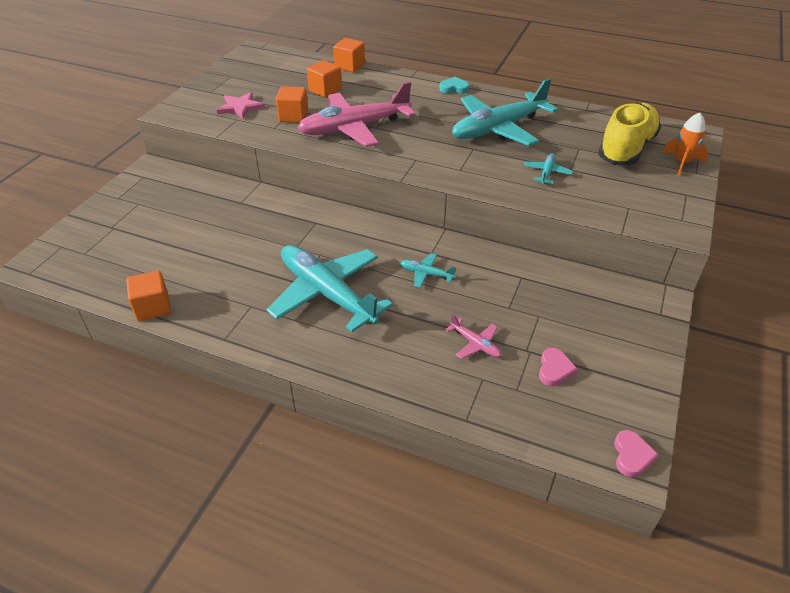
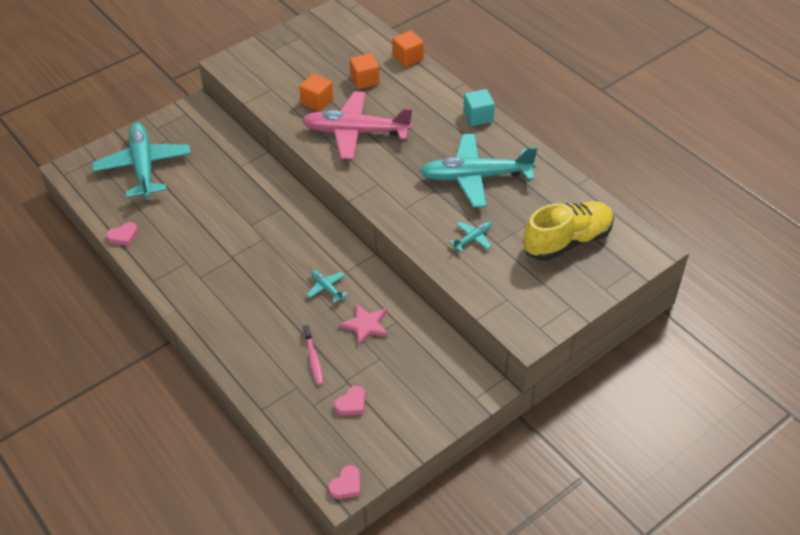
camera: 30 degrees right, 5 degrees up
orange cube [126,271,171,321] -> pink heart [106,222,138,246]
pink star [217,92,265,119] -> pink star moved to [339,303,389,346]
turquoise plane [266,245,393,332] -> turquoise plane moved to [92,123,191,198]
turquoise heart [439,77,469,94] -> turquoise cube [463,89,495,126]
pink plane [445,314,502,359] -> pink toothbrush [303,325,324,385]
orange rocket [662,113,708,176] -> none

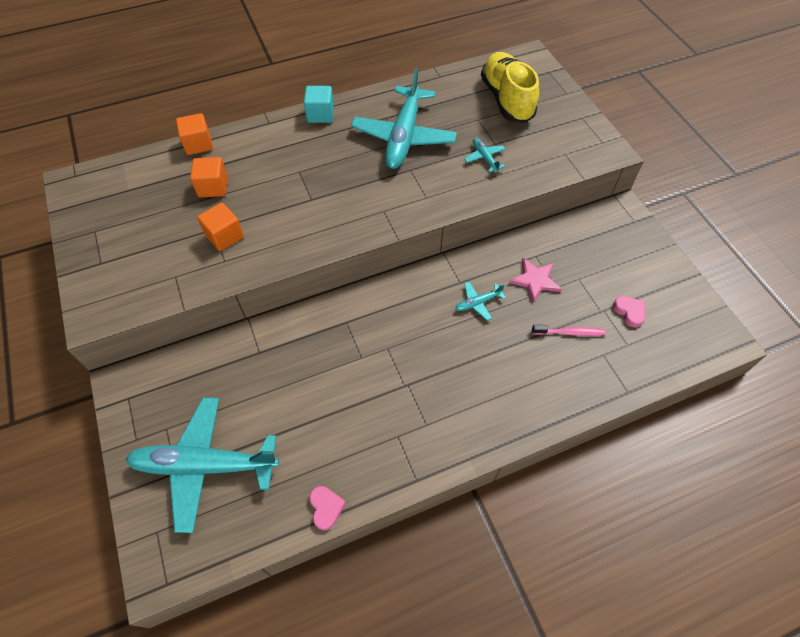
camera: 75 degrees left, 10 degrees up
pink plane [302,91,413,159] -> none
pink heart [328,465,361,499] -> none

